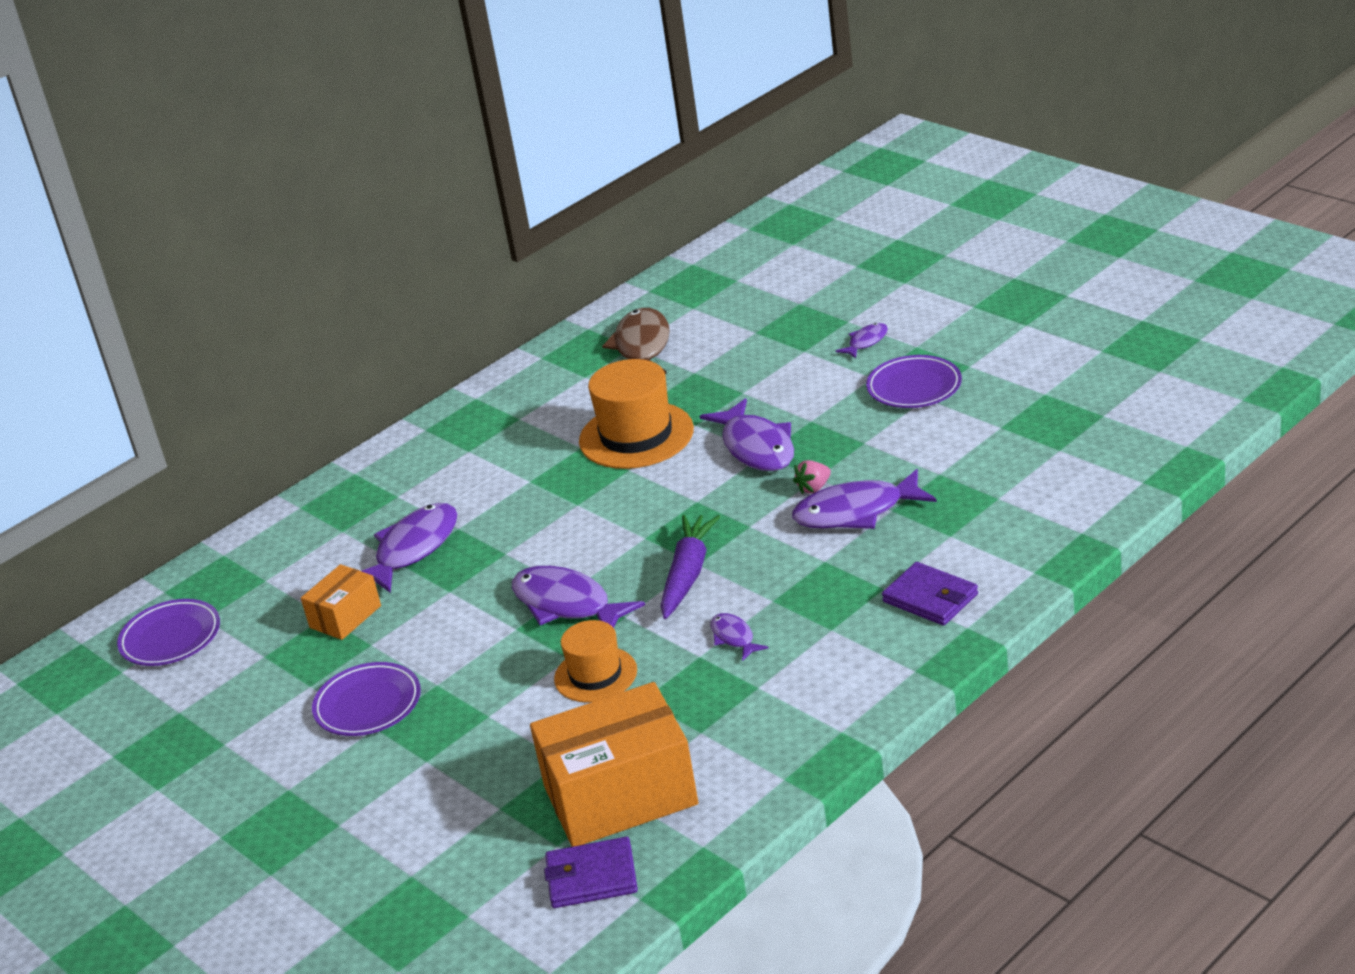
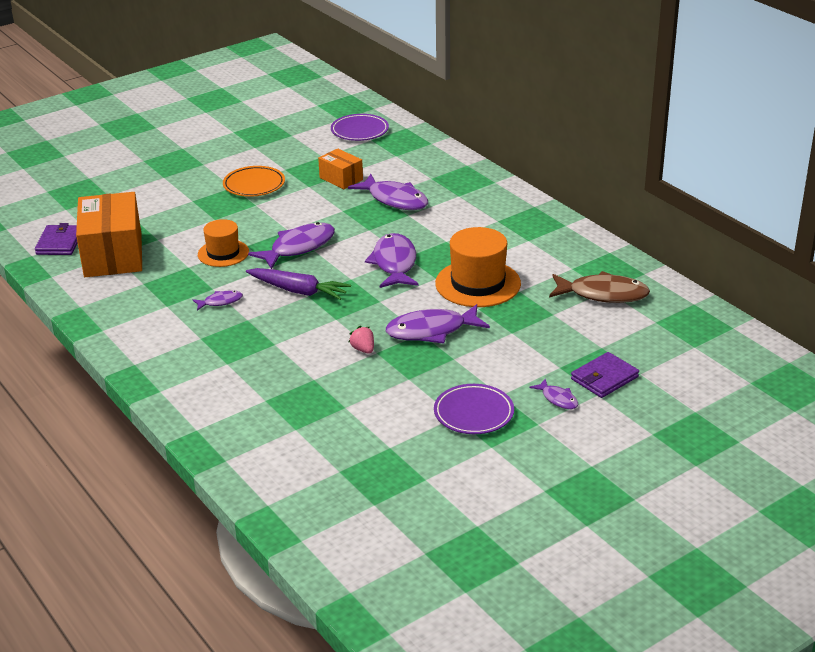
camera: 95 degrees right, 0 degrees up
purple plate [312,662,421,736] -> orange plate [223,166,285,197]
purple fish [792,469,937,529] -> purple fish moved to [365,233,419,288]
purple wallet [882,562,978,626] -> purple wallet moved to [571,352,639,398]

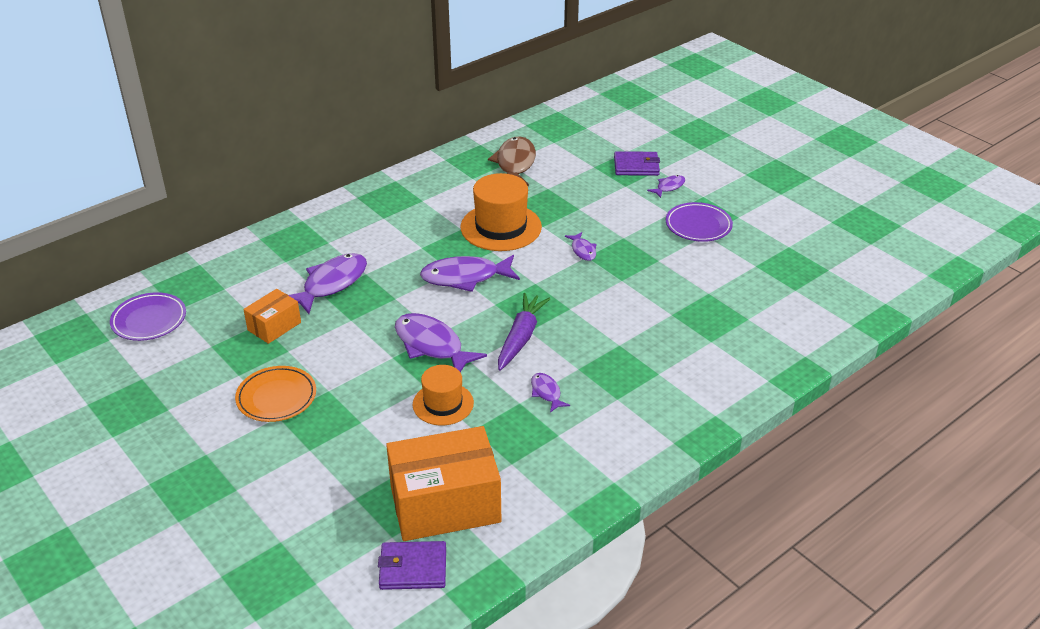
camera: 95 degrees left, 5 degrees up
pink strawberry [348,326,374,354] -> none
purple fish [386,304,490,344] -> purple fish [565,232,597,261], size x0.50
purple wallet [571,352,639,398] -> purple wallet turned 45 degrees counterclockwise [614,151,660,176]

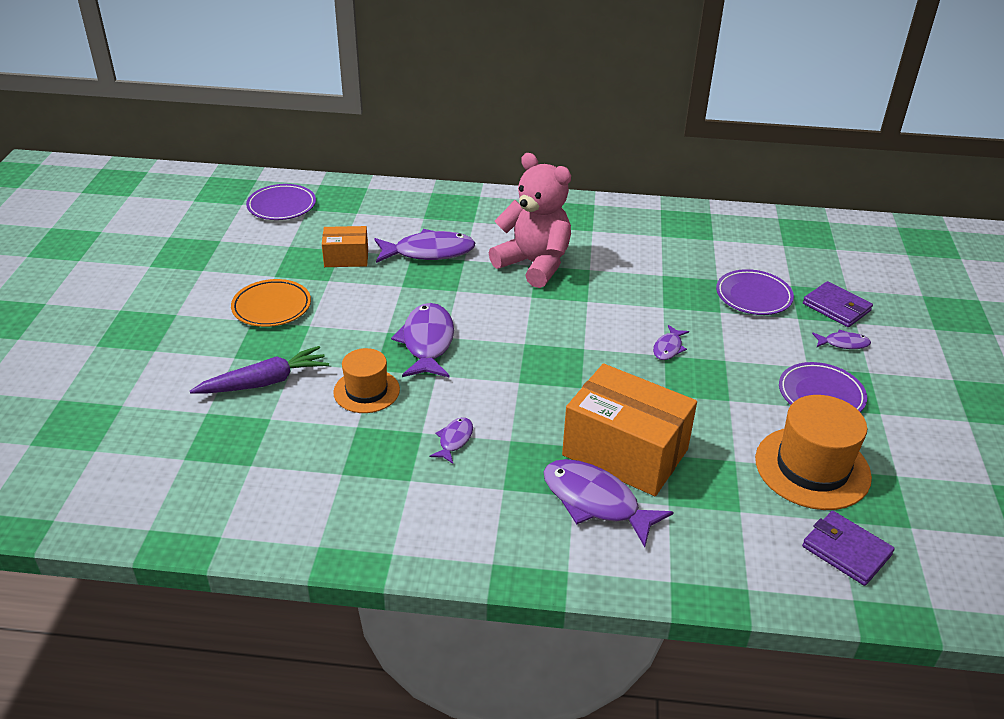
camera: 45 degrees right, 0 degrees up
purple wallet [378,541,446,590] -> purple wallet moved to [802,511,895,586]
orange box [386,426,501,541] -> orange box moved to [562,364,697,496]
purple fish [420,255,520,292] -> purple fish moved to [544,459,674,547]
orange hat [461,173,542,251] -> orange hat moved to [755,395,872,510]
brown fish [488,136,536,186] -> none
purple carrot [498,293,550,371] -> purple carrot moved to [190,346,329,394]
none -> pink teddy bear [489,153,571,288]
none -> purple plate [716,269,794,315]

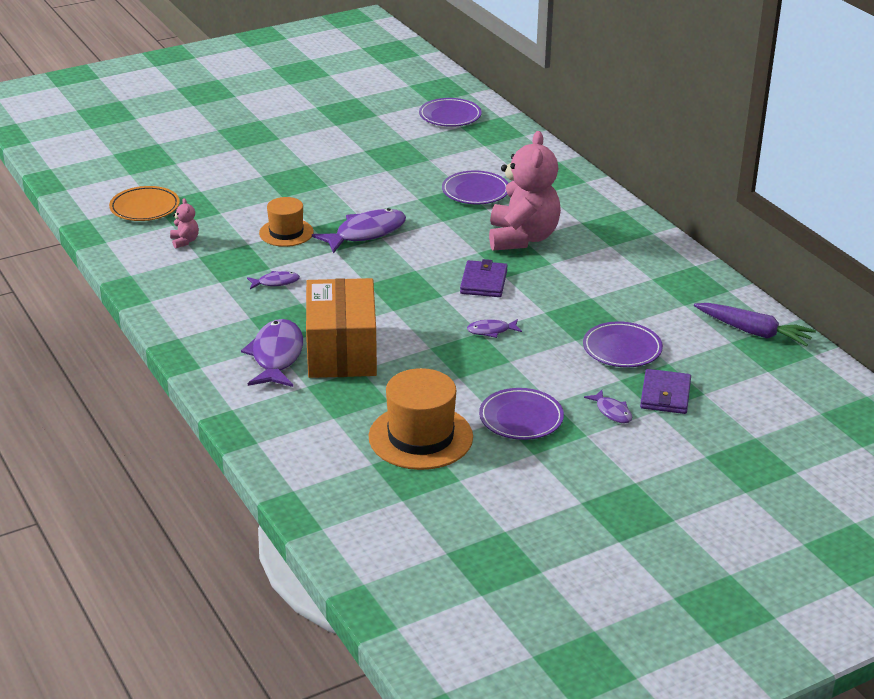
camera: 55 degrees right, 5 degrees down
purple carrot [190,346,329,394] -> purple carrot moved to [694,303,816,346]
orange plate [231,279,311,327] -> orange plate moved to [109,186,180,221]
orange box [322,226,368,267] -> none
purple fish [374,229,475,263] -> purple plate [442,171,508,204]
purple wallet [802,511,895,586] -> purple wallet moved to [460,259,508,297]
none -> pink teddy bear [170,198,199,248]

